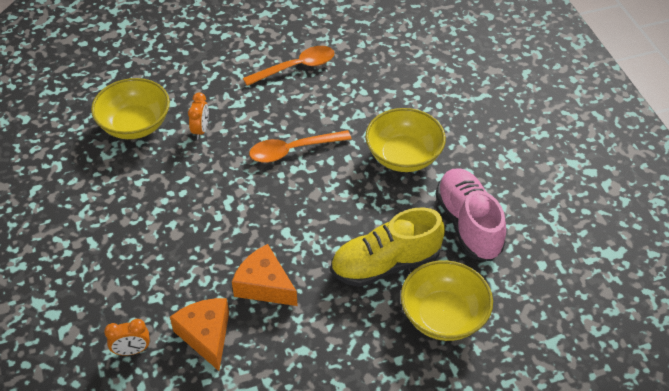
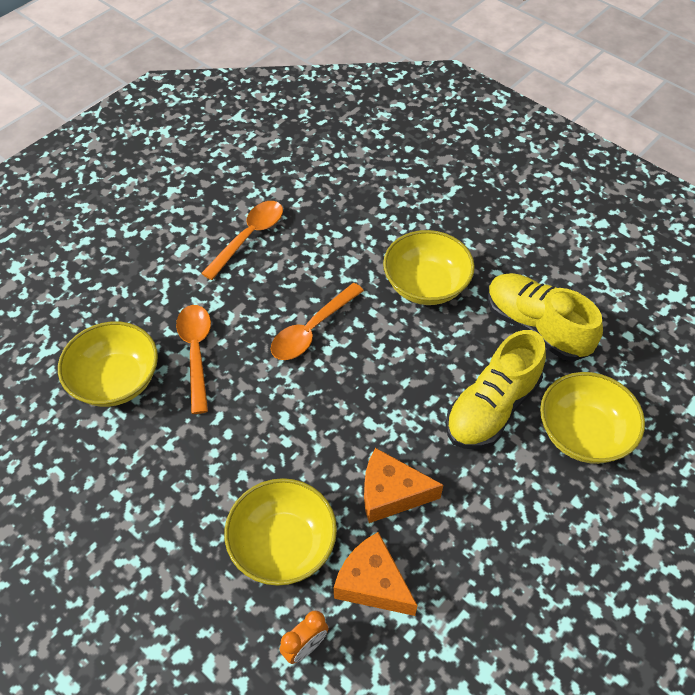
camera: 30 degrees left, 5 degrees up
orange clock [188,93,209,139] -> orange spoon [176,305,211,414]
pink shoe [435,168,506,261] -> yellow shoe [488,273,603,361]
none -> yellow bowl [224,478,337,586]

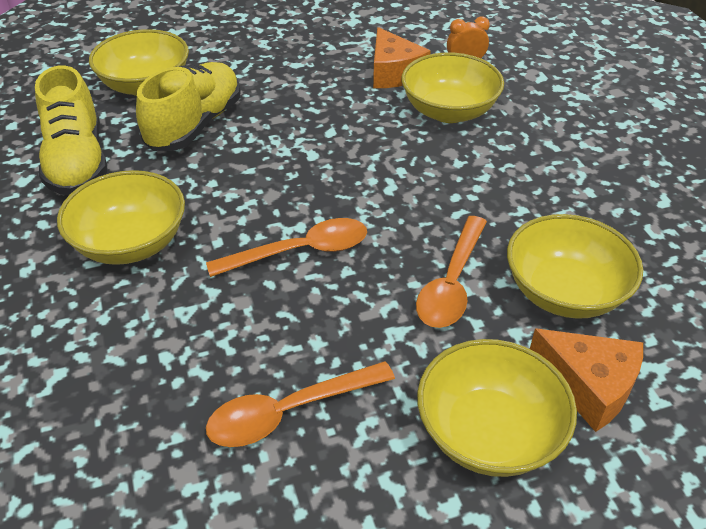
camera: 150 degrees left, 10 degrees down
orange cheese [364,448,443,523] -> orange cheese moved to [530,328,643,432]
yellow shoe [446,330,546,449] -> yellow shoe turned 45 degrees counterclockwise [136,62,241,151]
none -> yellow bowl [417,339,577,477]

